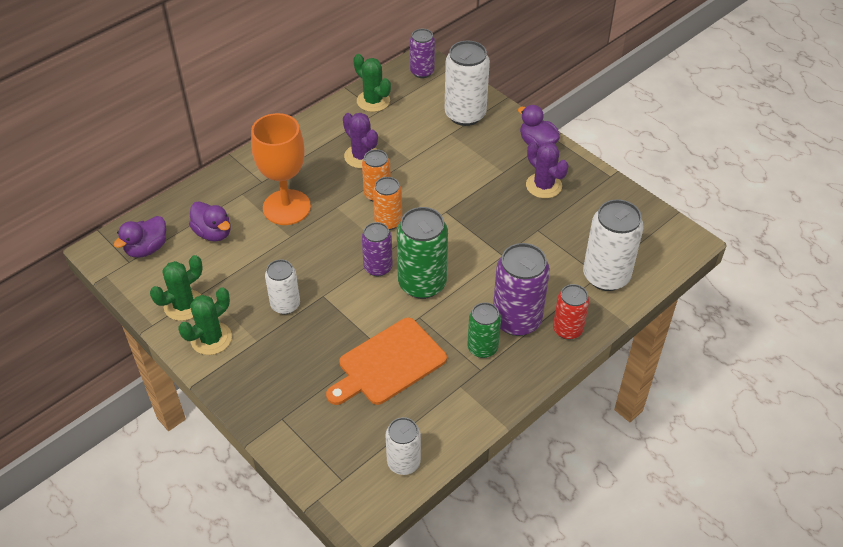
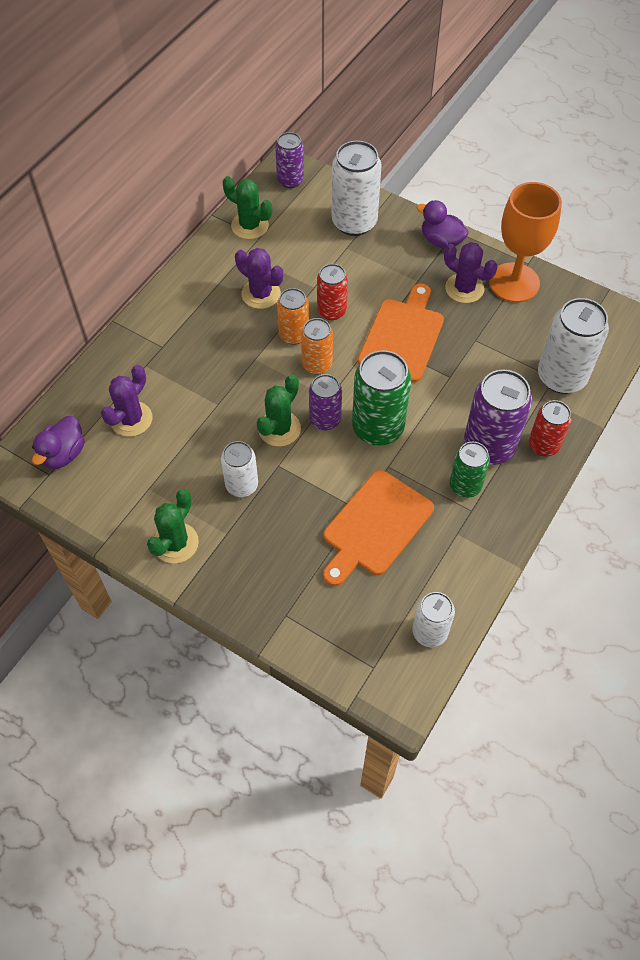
camera: 15 degrees left, 10 degrees up
green cactus [150,255,203,321] -> green cactus moved to [257,375,301,447]
purple duck [189,201,231,242] -> purple cactus [101,365,152,437]
orange goblet [251,113,311,225] -> orange goblet moved to [489,182,562,303]
none -> red can [317,264,348,320]
none -> orange cutting board [358,283,444,383]

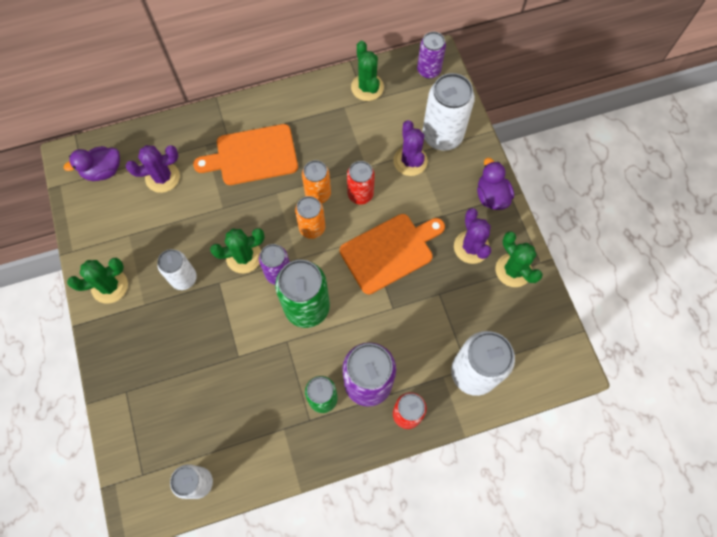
camera: 40 degrees right, 10 degrees up
purple cactus [235,248,283,309] -> purple cactus moved to [393,120,428,176]
orange cutting board [323,470,434,586] -> orange cutting board moved to [193,124,298,185]
orange goblet [489,182,562,303] -> green cactus [496,231,543,287]

